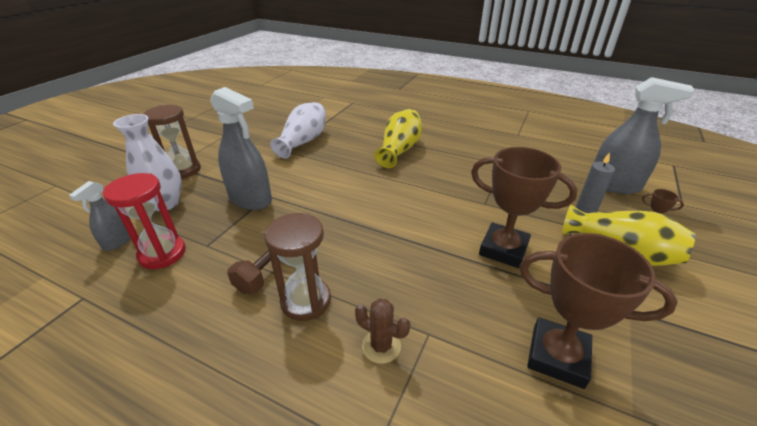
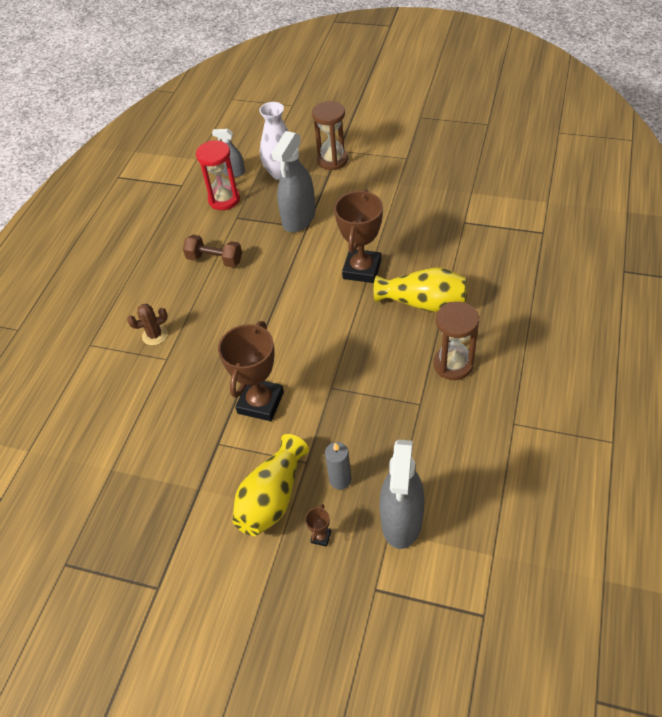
camera: 85 degrees right, 15 degrees up
brown hourglass [264,213,331,321] -> brown hourglass moved to [434,302,479,380]
white vase [270,102,326,158] -> none
brown cactus [355,298,410,364] -> brown cactus turned 45 degrees clockwise [127,304,168,345]
brown trophy [519,233,678,389] -> brown trophy moved to [334,190,383,283]

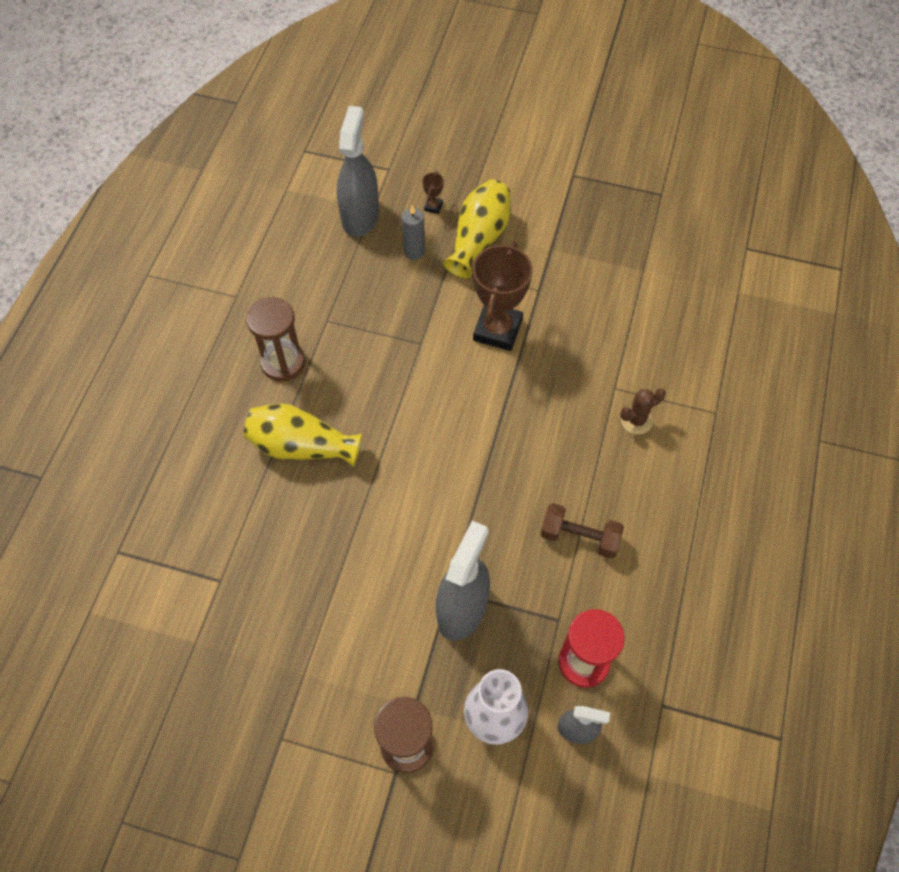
camera: 175 degrees right, 10 degrees up
brown trophy [334,190,383,283] -> none

